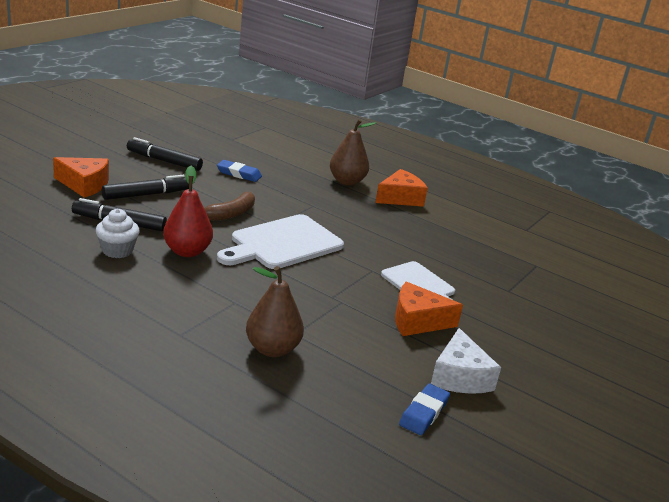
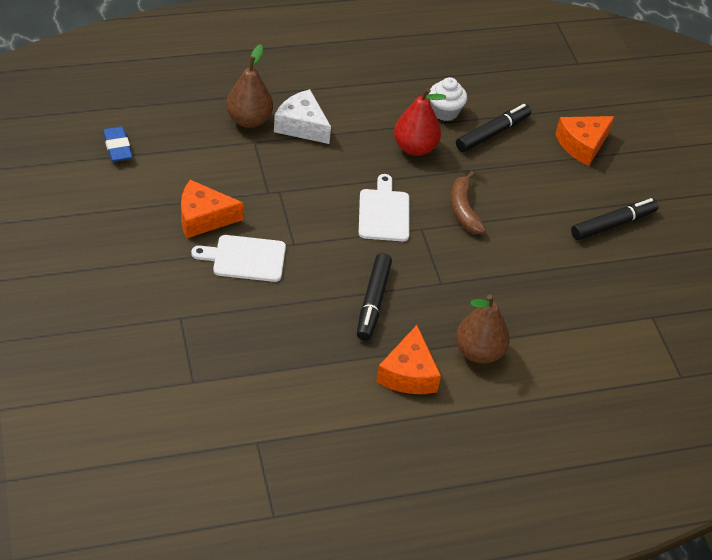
camera: 130 degrees right, 20 degrees up
black marker [102,175,189,200] -> black marker moved to [357,253,392,341]
blue eraser [217,160,262,182] -> none
white cutting board [217,214,344,269] -> white cutting board [359,174,409,241], size x0.65
orange cheese [395,282,463,336] -> orange cheese turned 135 degrees counterclockwise [181,180,243,238]
white cheese [431,328,501,394] -> white cheese moved to [274,89,331,144]

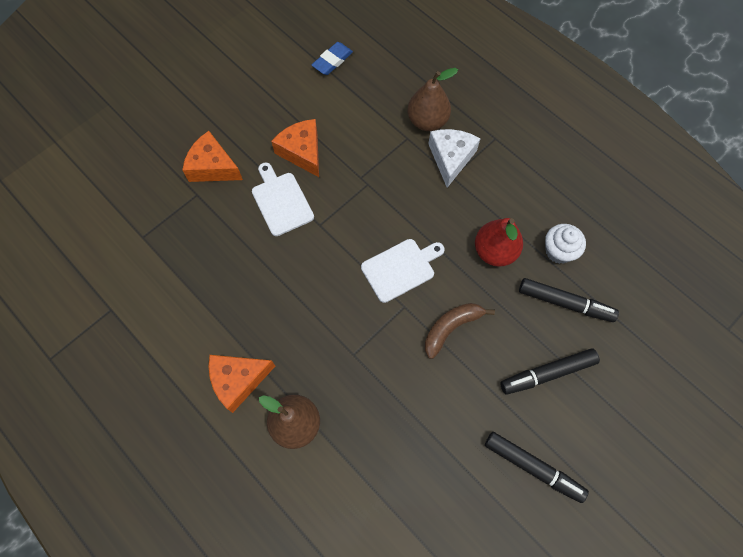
camera: 65 degrees right, 20 degrees up
black marker [357,253,392,341] -> black marker moved to [500,348,600,395]
orange cheese [555,116,614,166] -> orange cheese moved to [182,131,243,182]

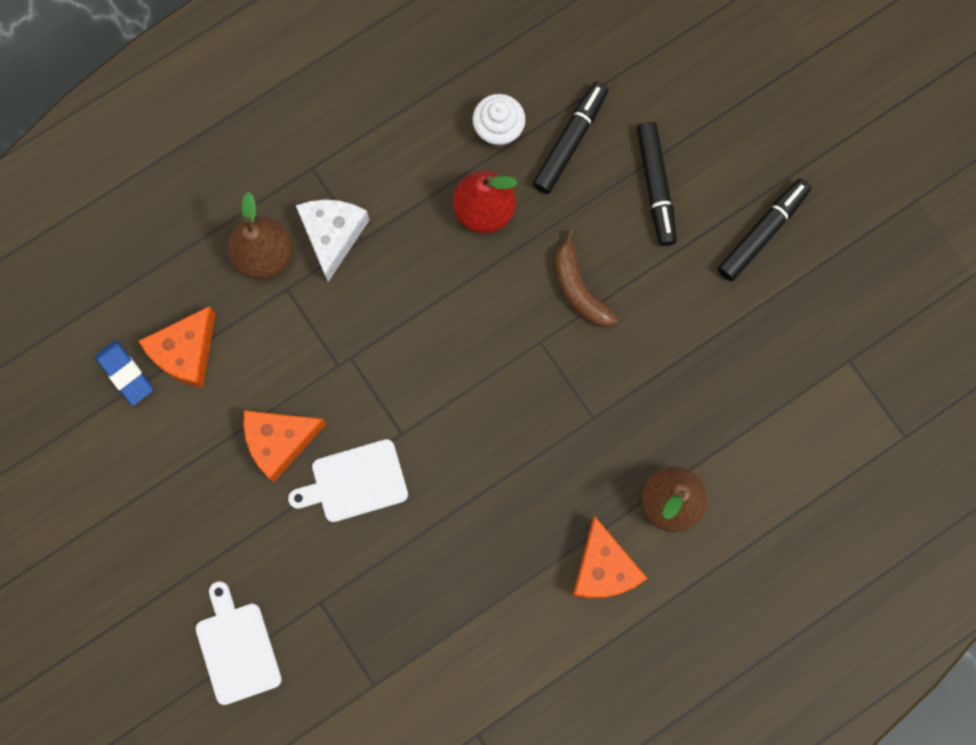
camera: 80 degrees left, 10 degrees up
orange cheese [182,131,243,182] -> orange cheese moved to [139,306,216,388]
white cutting board [361,239,445,303] -> white cutting board moved to [196,581,282,705]
white cheese [428,129,481,188] -> white cheese turned 75 degrees clockwise [296,199,369,282]

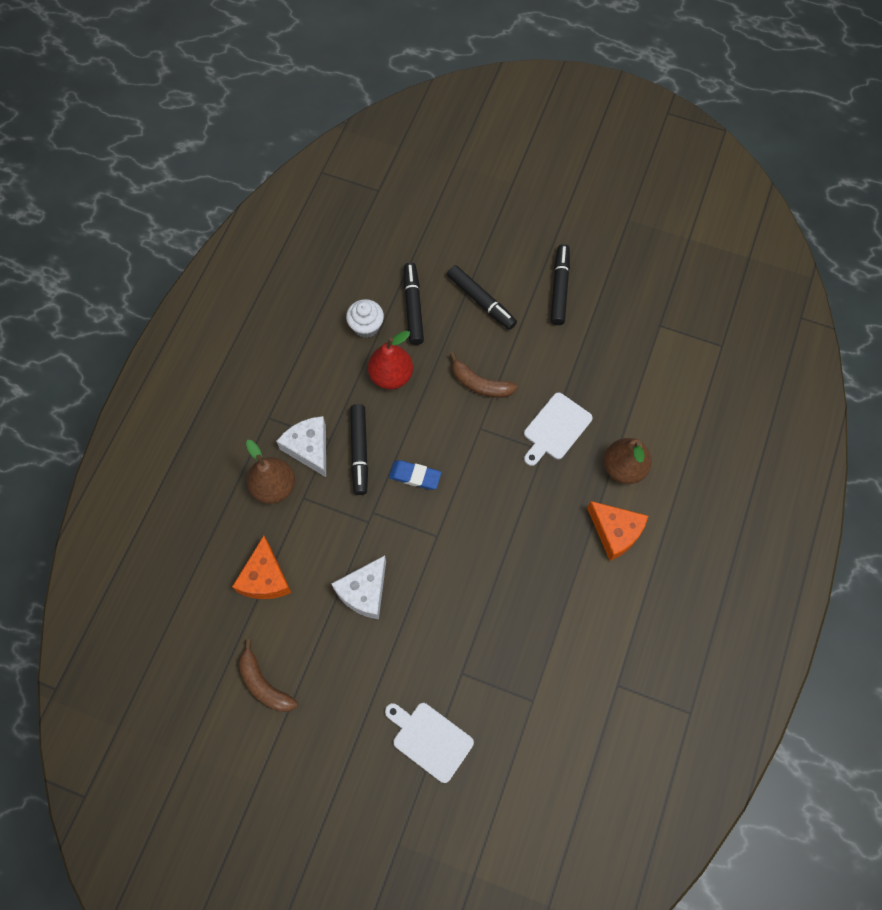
camera: 35 degrees left, 10 degrees down
blue eraser [95,340,153,406] -> blue eraser moved to [389,460,441,490]
orange cheese [243,410,326,482] -> white cheese [332,555,386,619]
white cutting board [288,439,408,522] -> white cutting board moved to [524,393,593,466]
none -> brown banana [239,639,298,712]
none -> black marker [350,404,368,495]

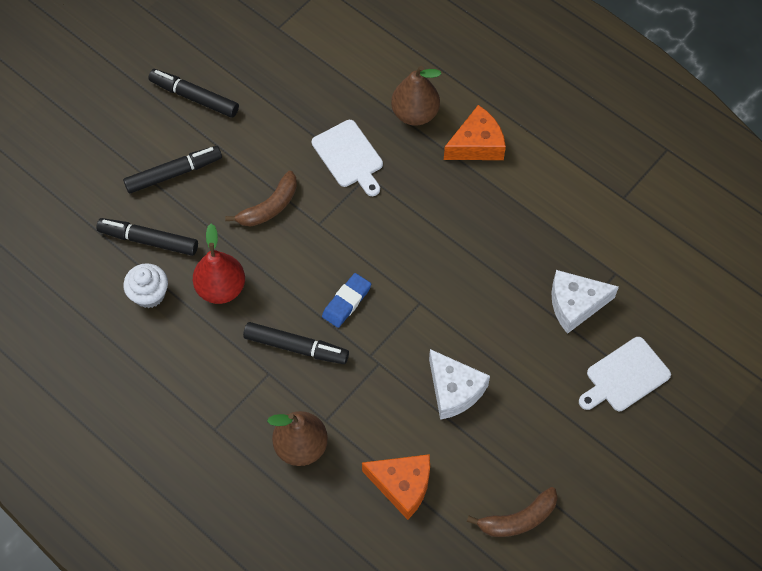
camera: 70 degrees left, 5 degrees down
white cheese [276,416,326,477] -> white cheese moved to [551,270,619,334]

